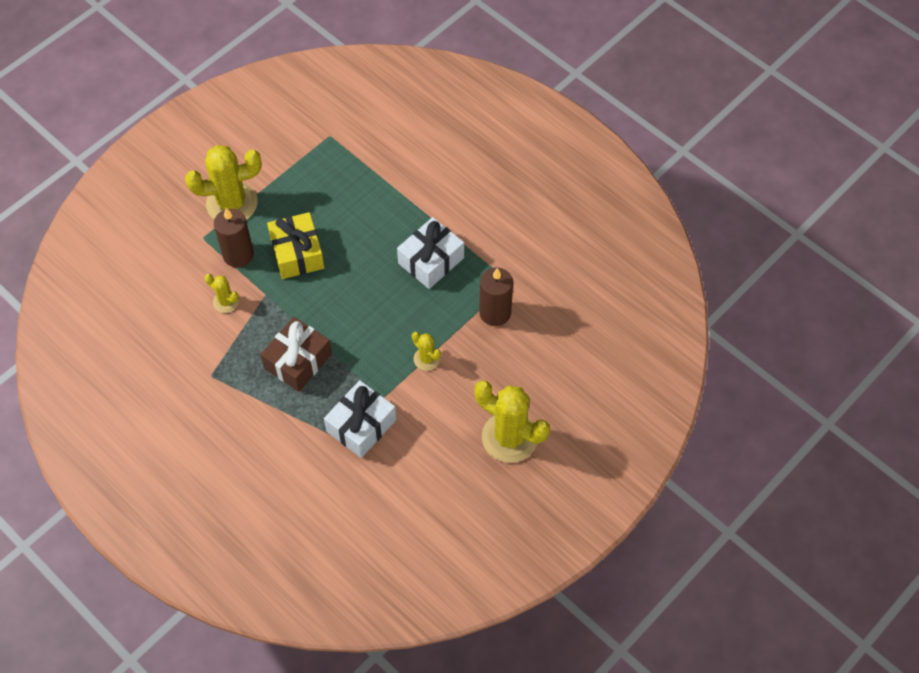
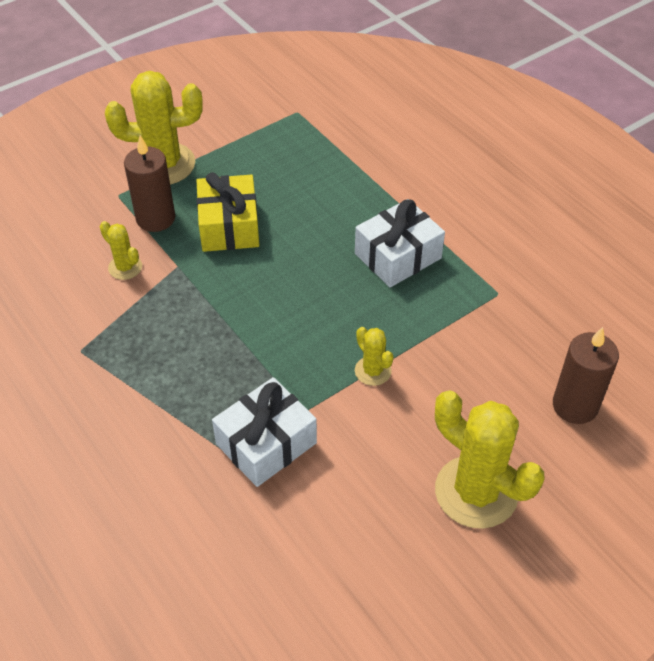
camera: 10 degrees right, 10 degrees down
brown gift [260,317,332,392] -> none
brown candle [479,268,513,326] -> brown candle moved to [553,327,619,424]

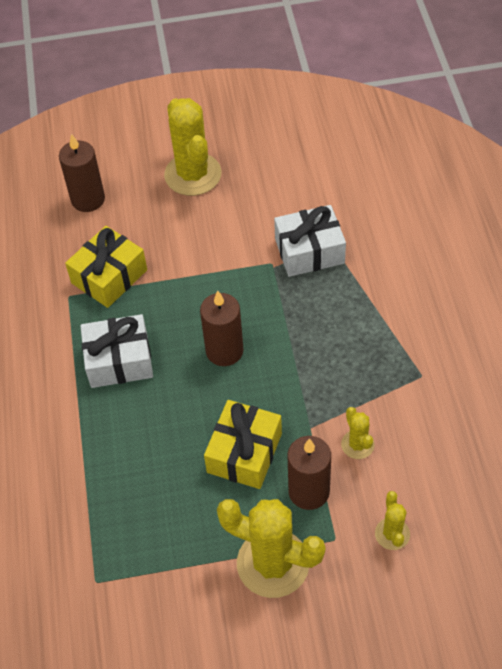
camera: 150 degrees left, 5 degrees up
yellow cactus [355,327,394,386] -> yellow cactus moved to [375,491,410,550]
none -> yellow gift [65,226,147,308]
none -> brown candle [200,291,244,366]

